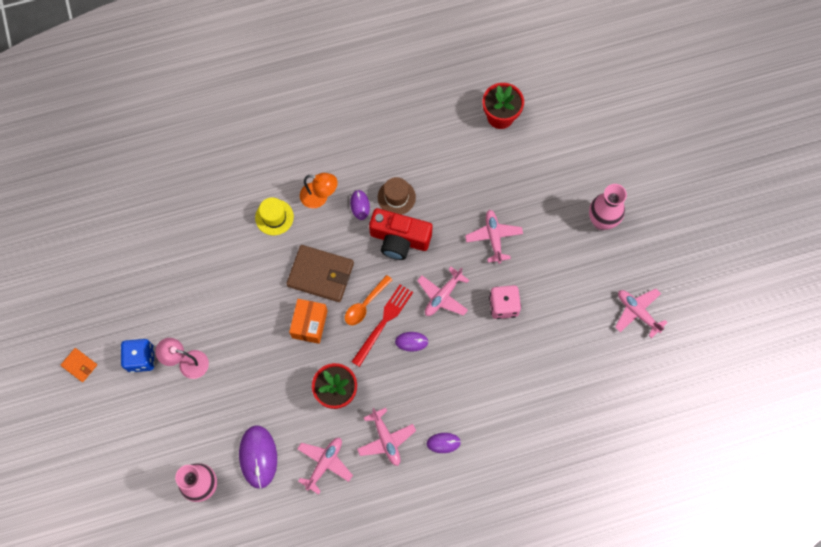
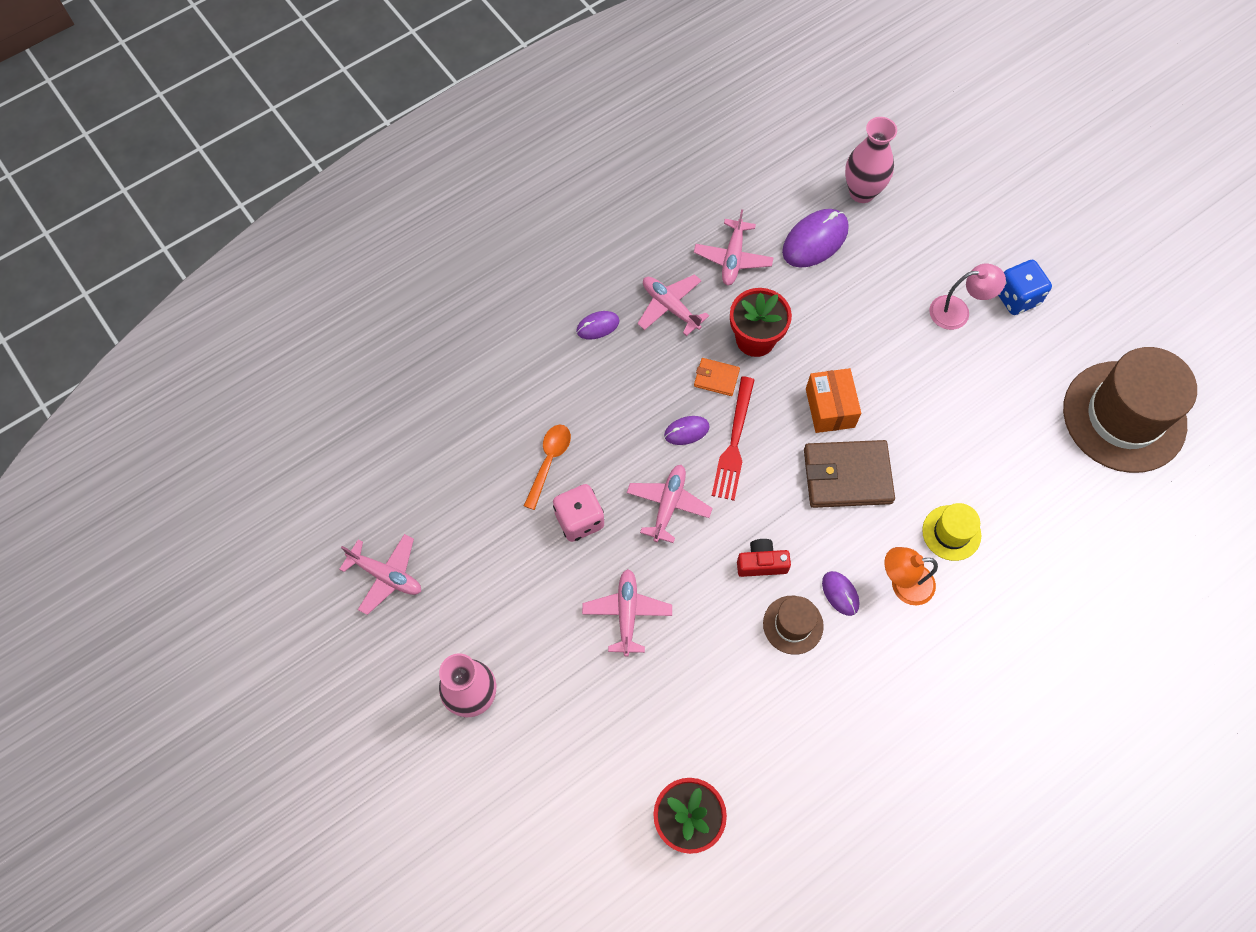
camera: 160 degrees right, 5 degrees down
orange wallet [60,348,97,382] -> orange wallet moved to [694,358,740,396]
purple mouse [239,425,277,489] -> purple mouse turned 75 degrees clockwise [782,209,849,268]
orange spoon [345,275,392,325] -> orange spoon moved to [524,425,571,510]
red camera [369,208,432,260] -> red camera [737,539,791,577], size x0.55
pink plane [465,210,523,264] -> pink plane turned 150 degrees counterclockwise [582,569,672,657]
none -> brown hat [1063,347,1197,473]

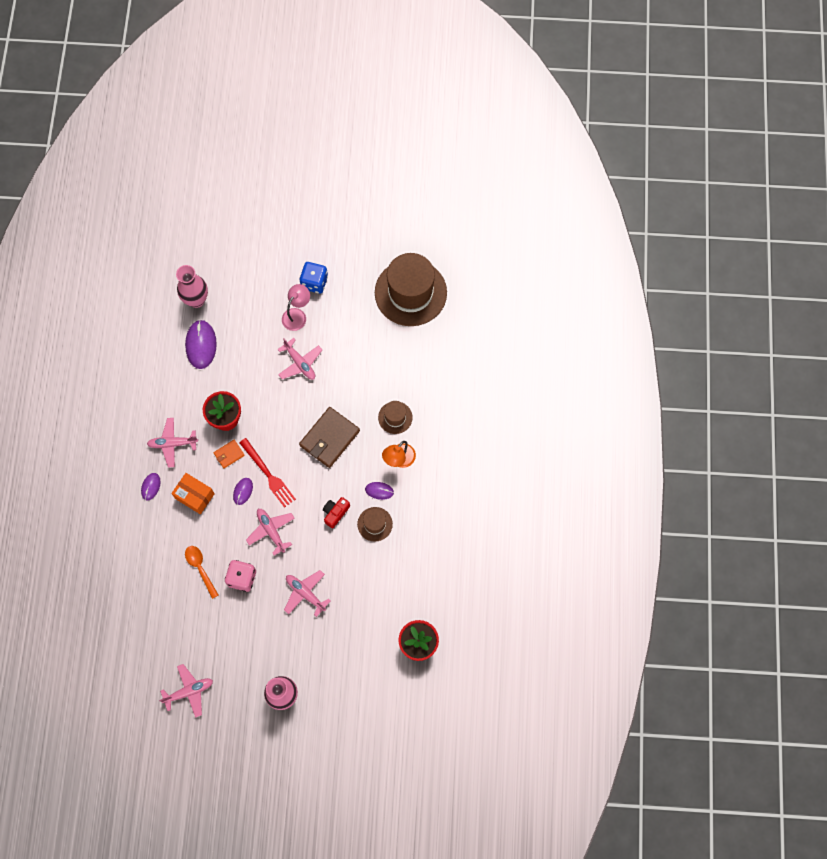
camera: 50 degrees left, 5 degrees up
pink plane [694,209,774,286] -> pink plane moved to [278,338,322,380]
orange box [806,368,861,433] -> orange box moved to [171,473,215,514]
yellow hat [922,503,981,561] -> brown hat [378,401,413,434]

